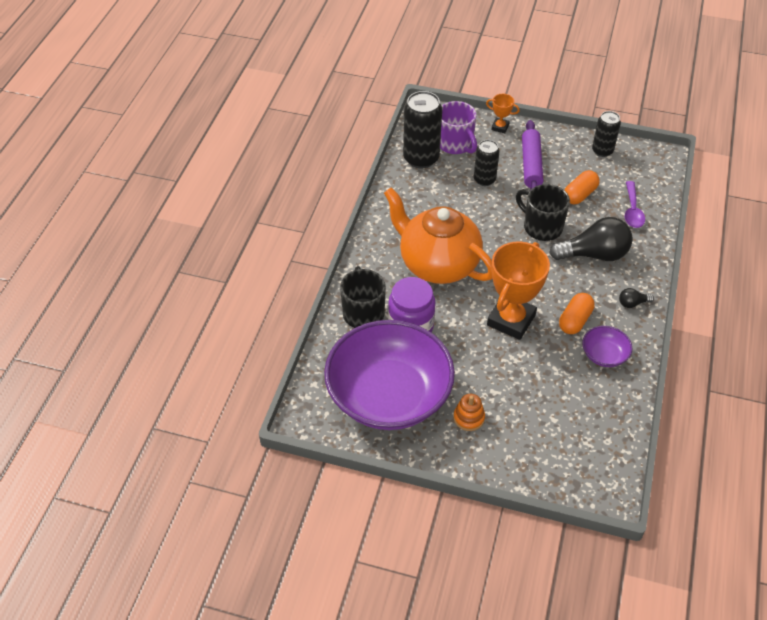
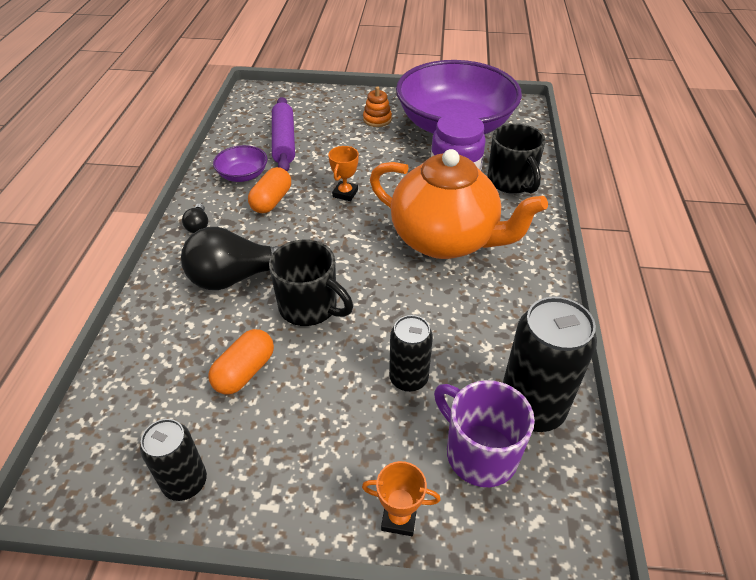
camera: 170 degrees right, 5 degrees down
orange trophy [487,241,550,340] -> orange trophy [328,146,359,201], size x0.46
purple rolling pin [522,120,543,190] -> purple rolling pin moved to [272,97,295,171]
black light bulb [619,288,654,308] -> black light bulb turned 105 degrees clockwise [182,203,208,233]
purple spoon [625,181,645,228] -> none

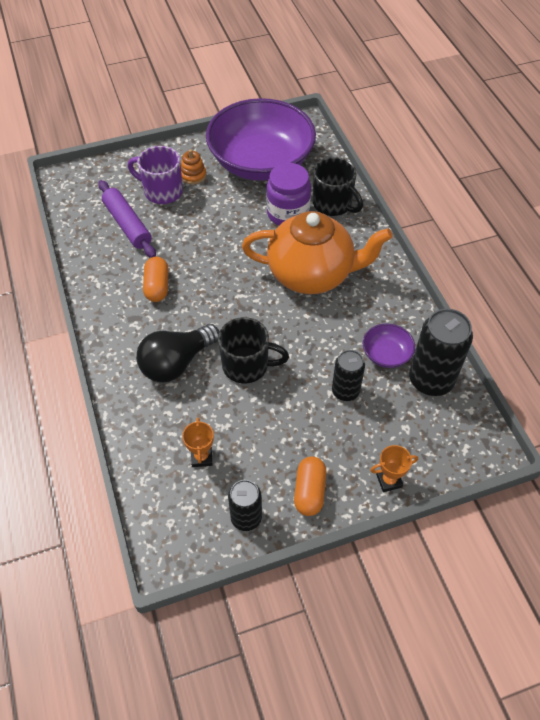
camera: 25 degrees left, 10 degrees up
black light bulb [182,203,208,233] -> none
orange capsule [208,329,274,394] -> orange capsule moved to [294,457,327,516]
purple bowl [213,145,268,182] -> purple bowl moved to [363,323,415,368]
orange trophy [328,146,359,201] -> orange trophy moved to [182,418,214,467]
purple mug [434,380,535,487] -> purple mug moved to [128,146,183,204]

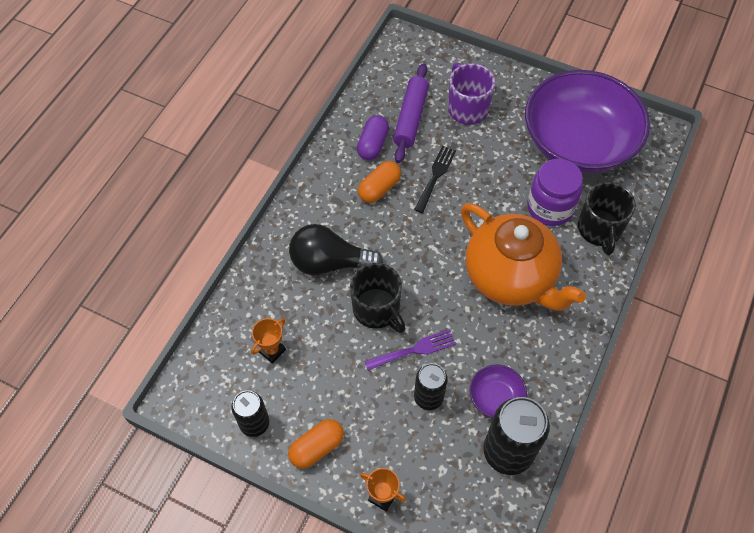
camera: 45 degrees right, 5 degrees up
orange stacking toy [181,149,206,184] -> none
none -> purple capsule [357,115,389,160]
none -> purple fork [364,329,456,371]
none -> black fork [414,146,456,213]

